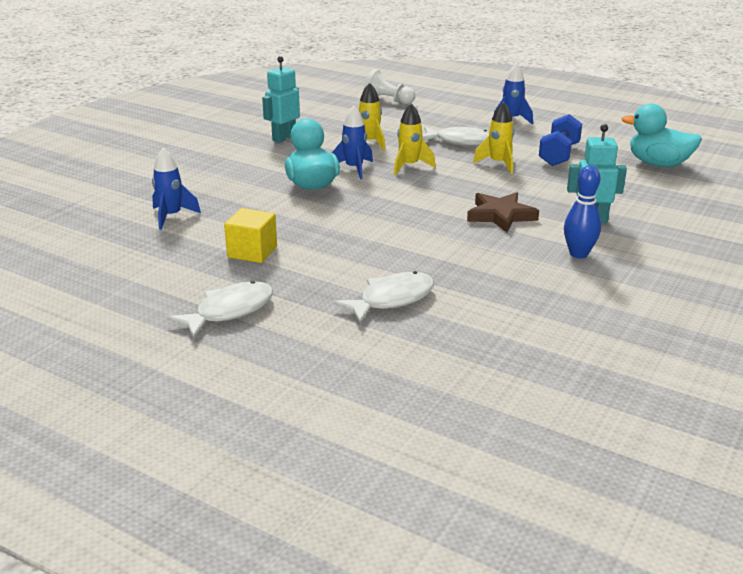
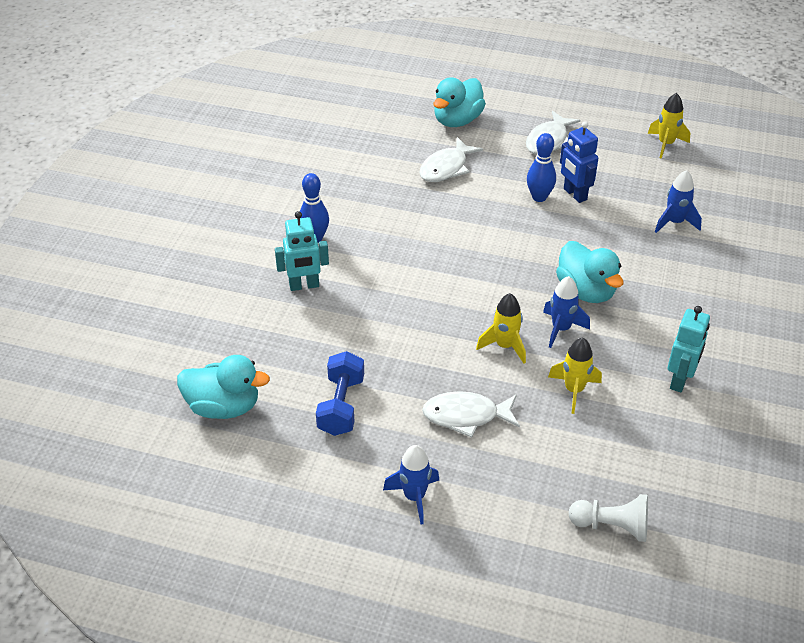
camera: 165 degrees right, 15 degrees up
yellow cube [224,208,277,263] -> blue robot [560,121,598,203]
brown star [467,192,539,232] -> none
yellow rocket [473,101,514,174] -> yellow rocket moved to [648,93,690,159]
none -> turquoise duck [433,77,486,127]
none -> blue bowling pin [527,133,556,202]

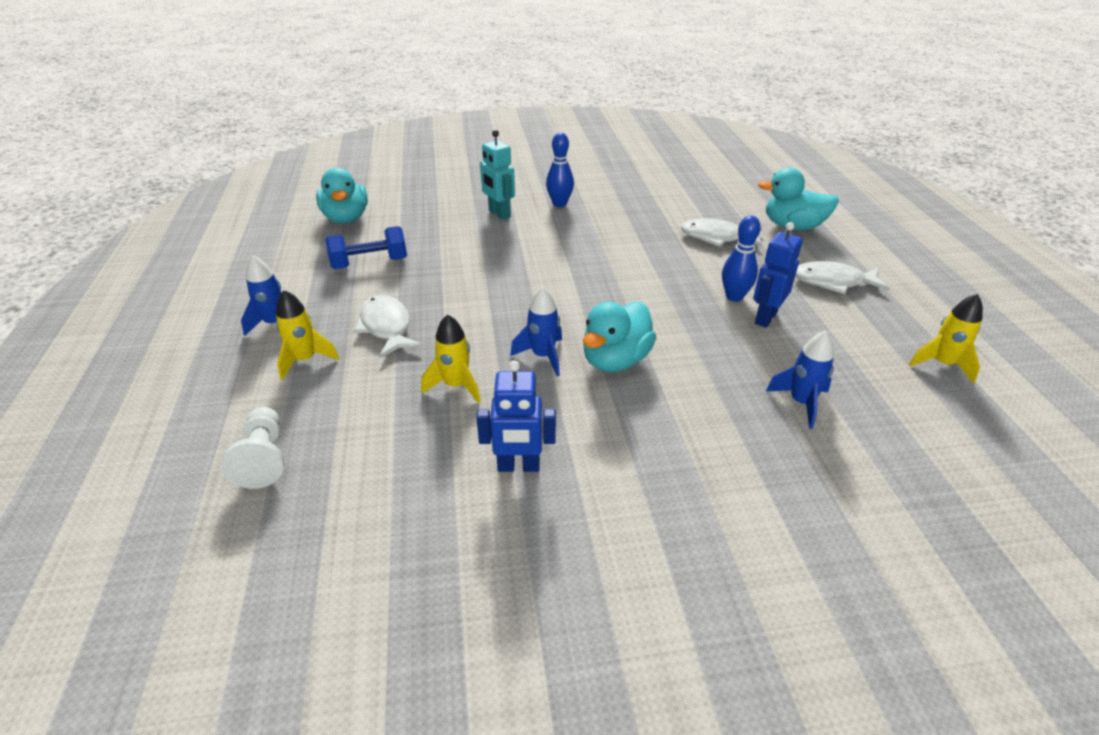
camera: 65 degrees right, 5 degrees down
yellow rocket [476,293,526,364] -> yellow rocket moved to [276,290,339,380]
turquoise robot [668,306,710,392] -> blue robot [476,360,556,472]

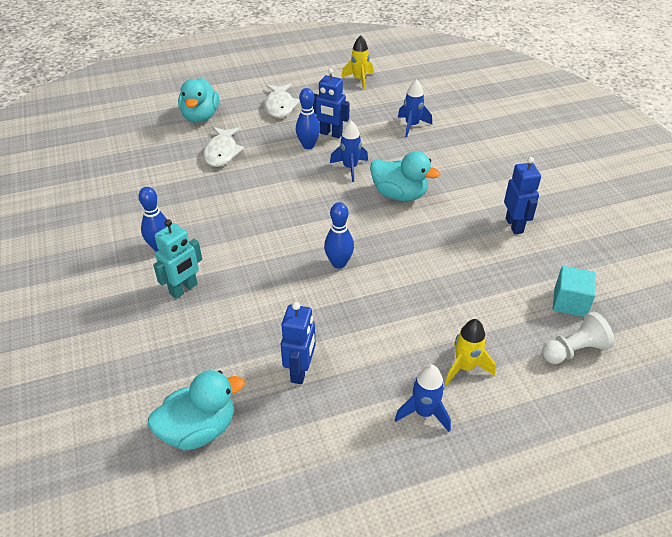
camera: 100 degrees left, 5 degrees up
blue dumbbell [325,226,407,269] -> blue robot [281,302,315,384]
white fish [354,295,422,358] -> none
yellow rocket [421,314,481,403] -> none
blue rocket [510,286,562,376] -> blue rocket moved to [330,120,368,182]
none -> blue bowling pin [324,202,354,269]
none -> turquoise cube [553,266,596,317]

